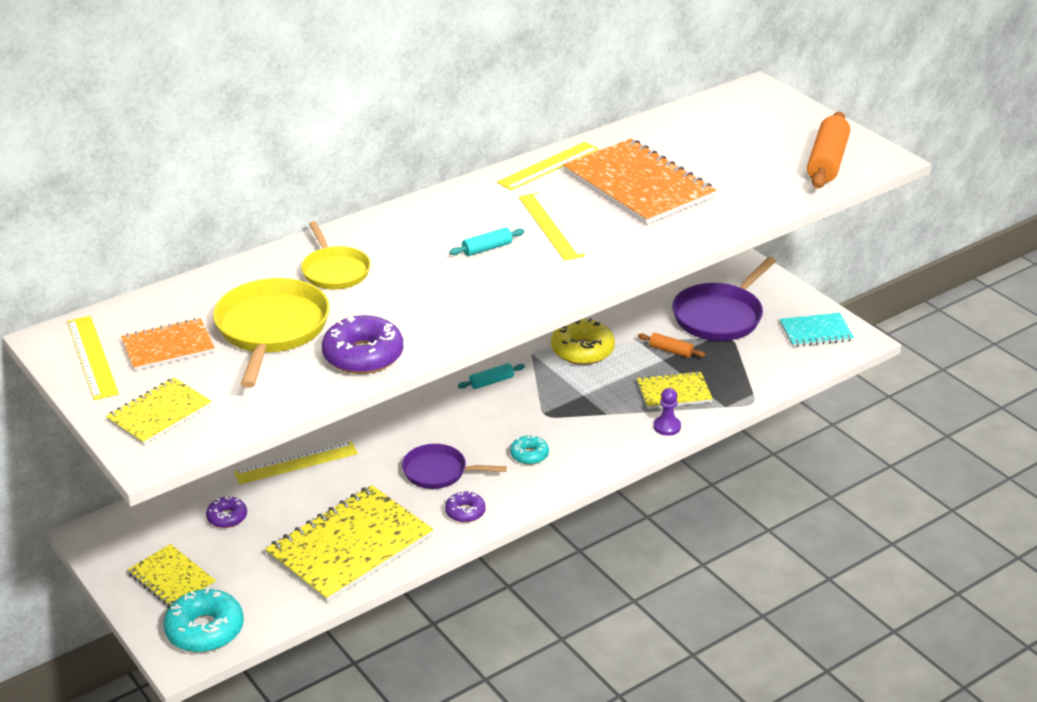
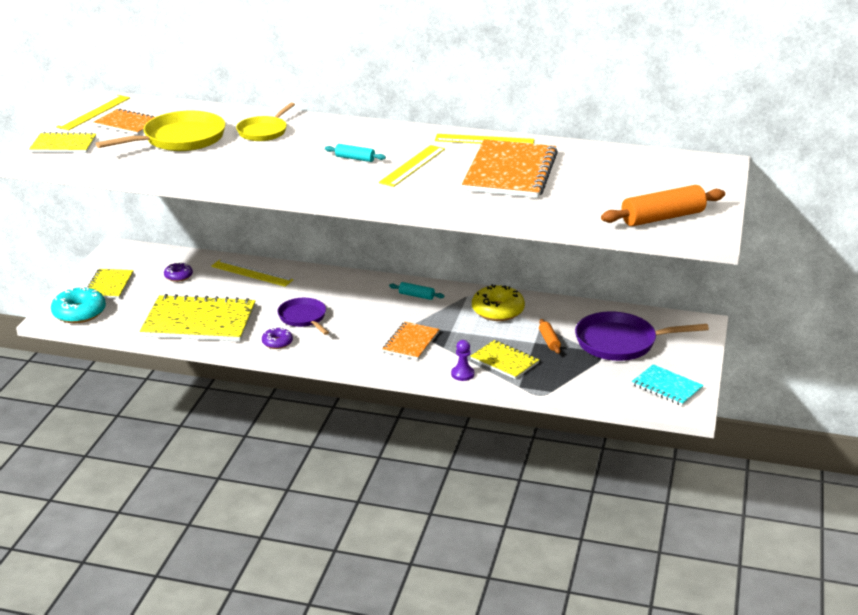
camera: 50 degrees right, 5 degrees down
purple donut [322,315,403,374] -> none
turquoise donut [510,435,549,465] -> none
none -> orange notebook [383,322,440,360]

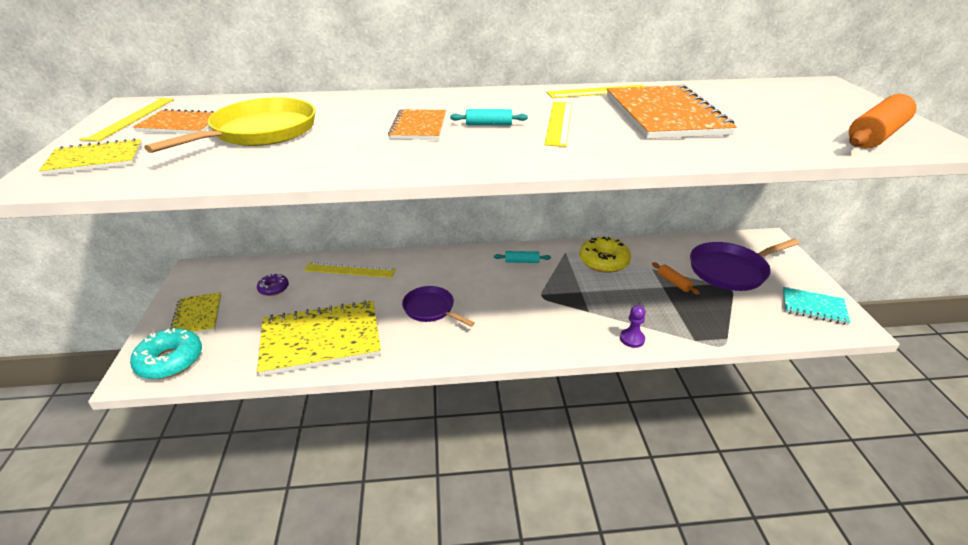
camera: 20 degrees left, 5 degrees up
yellow pan [236,102,295,141] -> none
purple donut [262,327,293,349] -> none
orange notebook [383,322,440,360] -> orange notebook moved to [388,109,446,140]
yellow notebook [470,340,539,379] -> none

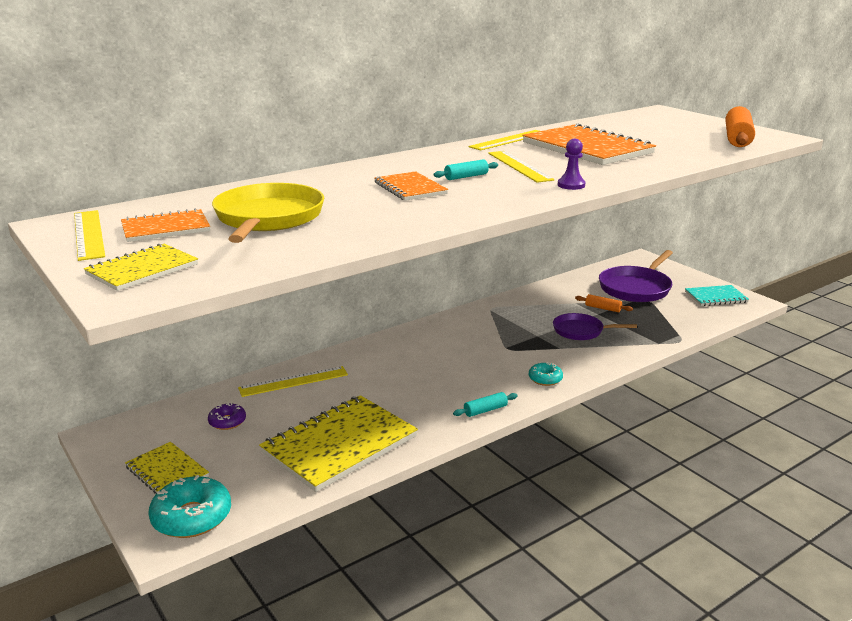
camera: 30 degrees left, 10 degrees down
purple pan [402,286,475,327] -> purple pan moved to [553,313,637,340]
turquoise rolling pin [494,251,551,263] -> turquoise rolling pin moved to [453,392,518,417]
yellow donut [580,236,631,273] -> none
purple pawn [620,305,646,348] -> purple pawn moved to [558,139,585,190]
none -> turquoise donut [529,362,563,386]

